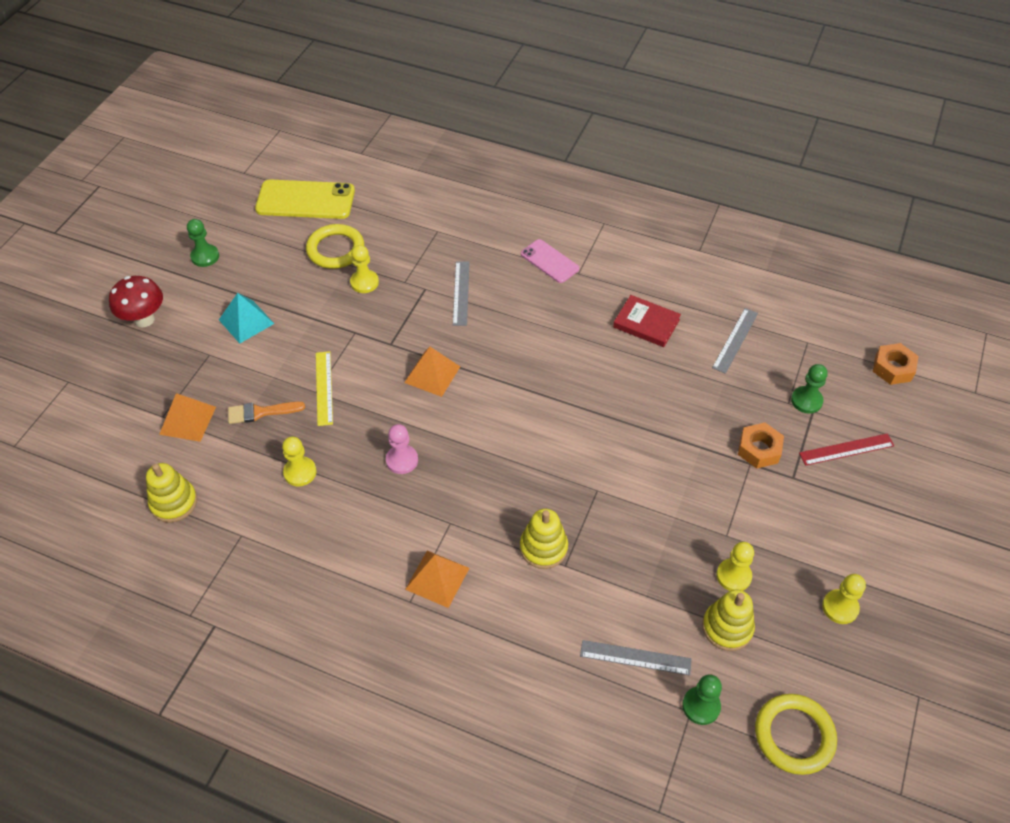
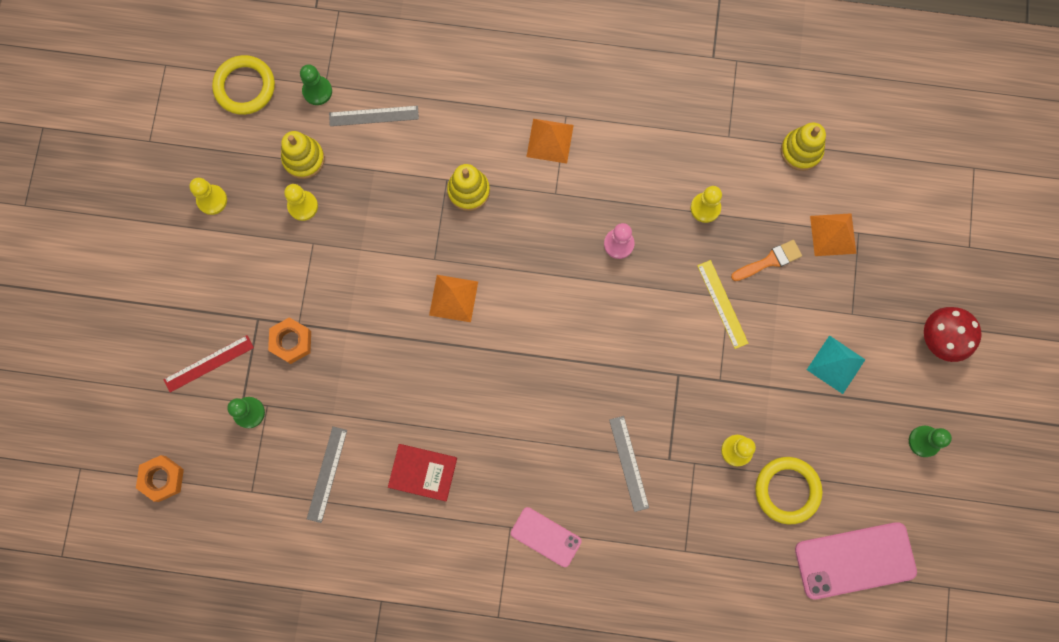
camera: 165 degrees right, 25 degrees up
yellow phone [255,179,355,219] -> pink phone [795,522,917,599]
orange pyramid [404,347,460,397] -> orange pyramid moved to [429,275,478,322]

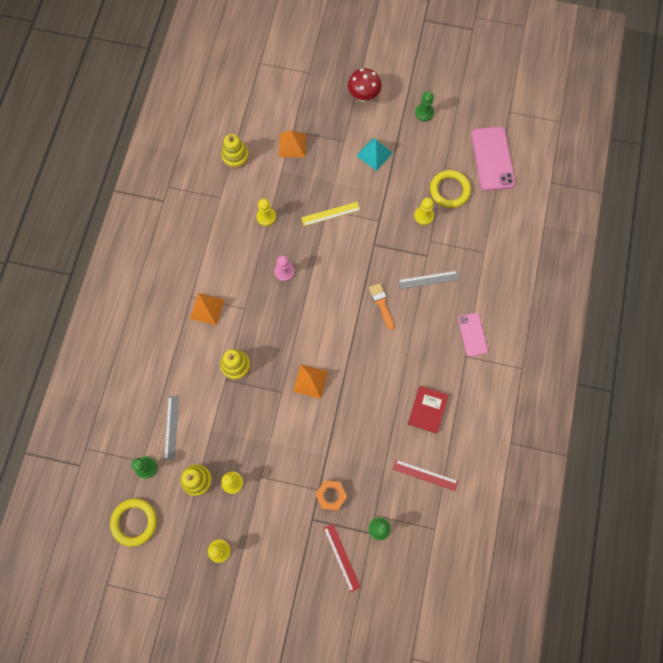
camera: 85 degrees left, 5 degrees down
orange nut [136,455,184,502] -> none
grey ruler [307,426,347,523] -> red ruler [393,460,458,491]
pink phone [511,507,582,567] -> pink phone turned 45 degrees counterclockwise [458,313,488,357]
orange brush [731,240,802,281] -> orange brush moved to [369,283,394,330]

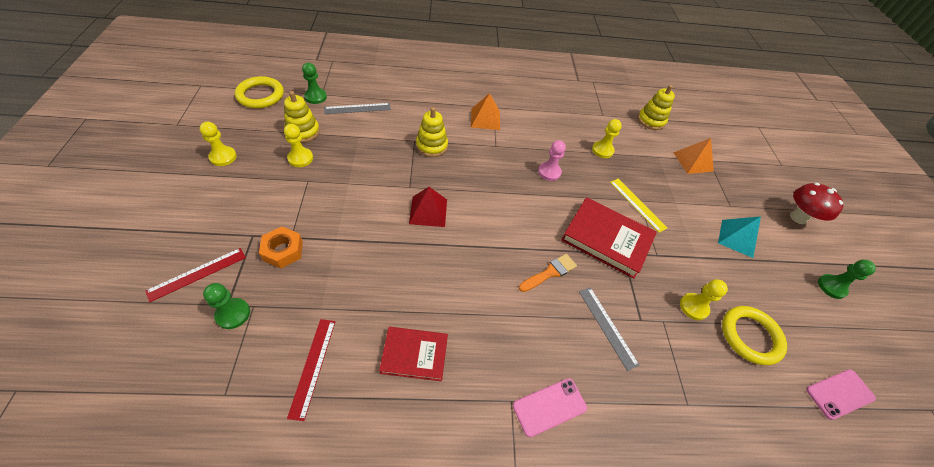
camera: 70 degrees right, 20 degrees down
orange pyramid [293,364,328,399] -> red pyramid [409,187,447,227]
pink phone [471,127,515,191] -> pink phone [806,369,876,420], size x0.59
none -> red book [561,197,657,279]

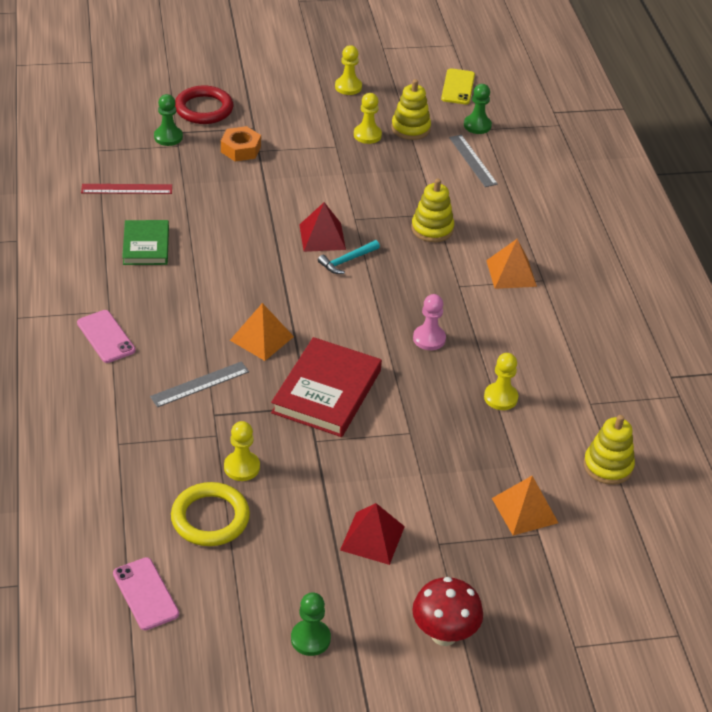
camera: 85 degrees right, 10 degrees down
red ruler [145,248,246,302] -> red ring [175,86,233,124]
yellow ring [235,76,284,108] -> yellow phone [441,68,475,104]
red book [379,327,448,381] -> green book [122,220,169,265]
orange brush [519,254,577,292] -> orange pyramid [230,303,294,361]
yellow ruler [610,179,667,233] -> none
turquoise pyramid [718,216,761,258] -> red pyramid [340,503,405,565]
none -> turquoise hammer [318,240,380,274]

